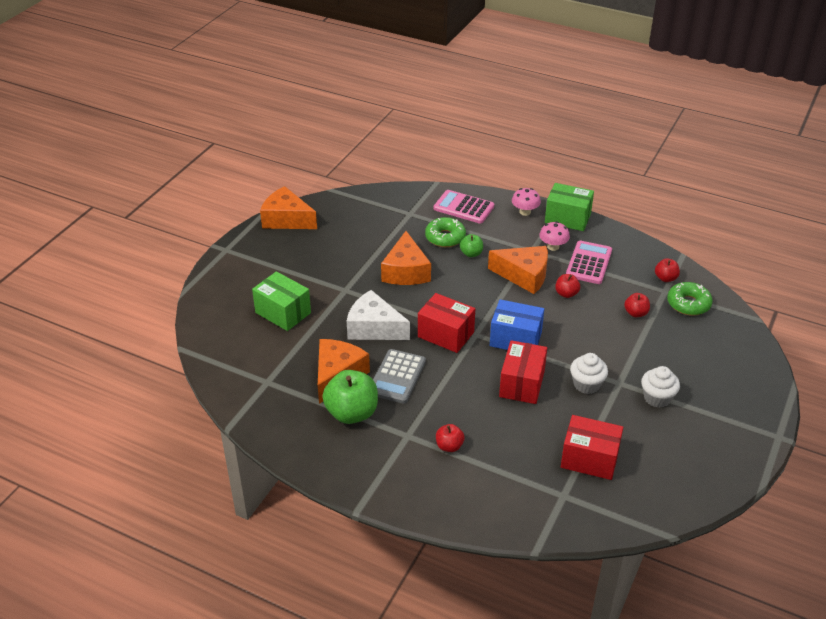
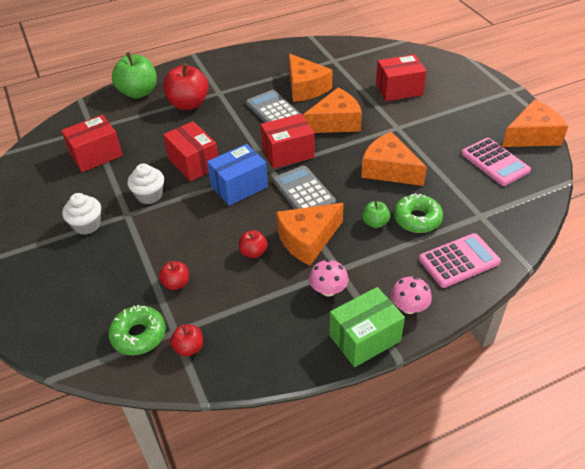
camera: 130 degrees right, 5 degrees up
green box [252,271,311,331] -> red box [376,54,427,101]
green apple [322,370,378,424] -> green apple moved to [112,52,157,99]
white cheese [347,290,410,340] -> orange cheese [303,88,362,133]
red apple [436,424,465,452] -> red apple [163,63,209,110], size x1.97
pink calculator [566,241,612,284] -> pink calculator moved to [461,138,531,186]
none -> grey calculator [273,165,336,209]

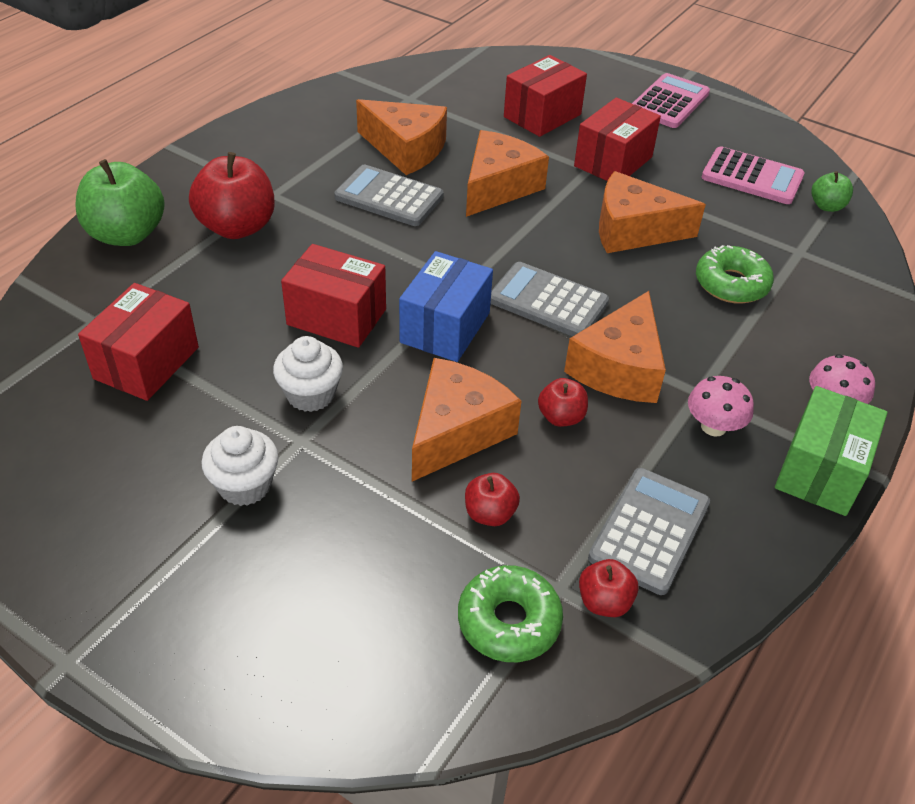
camera: 35 degrees left, 0 degrees up
red box [260,114,314,169] -> red box moved to [574,97,661,181]
green apple [362,201,390,228] -> green apple moved to [811,171,853,212]
pink calculator [419,233,501,288] -> pink calculator moved to [632,73,710,128]
orange cheese [502,99,568,147] -> orange cheese moved to [412,358,521,482]
none -> grey calculator [588,468,710,595]

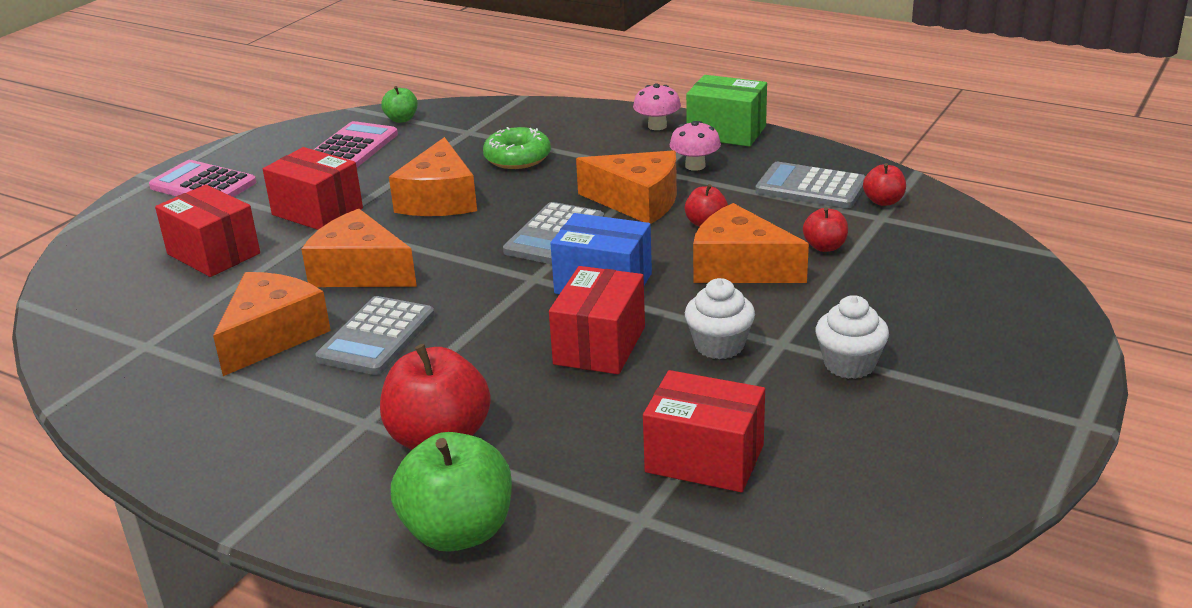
camera: 90 degrees left, 15 degrees down
green donut [458,565,563,662] -> none

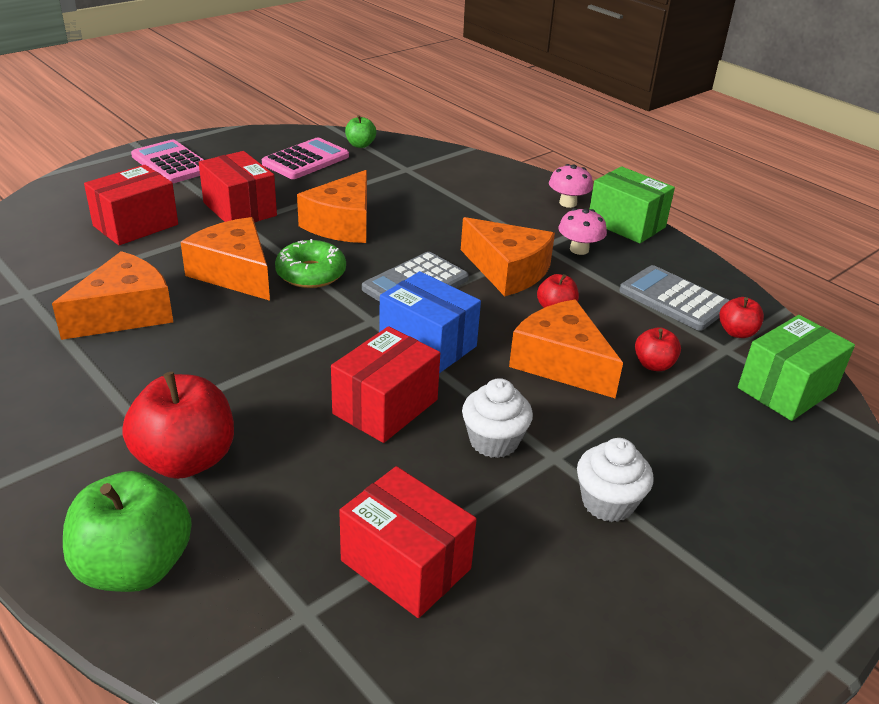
camera: 15 degrees right, 5 degrees up
red box [155,185,260,277] -> red box turned 75 degrees clockwise [84,165,178,245]
grey calculator [315,296,435,375] -> none
green donut [483,127,551,169] -> green donut moved to [275,239,346,288]
none -> green box [738,315,855,421]

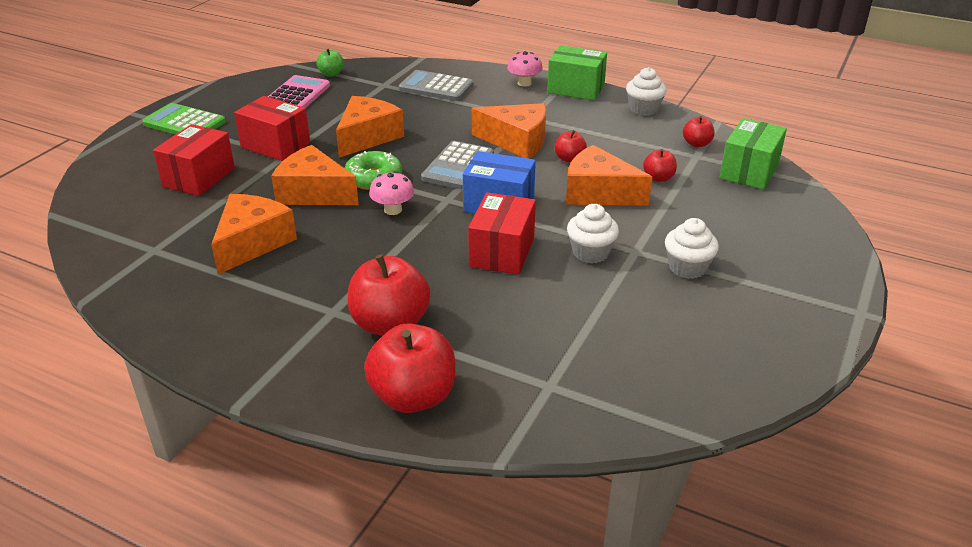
camera: 20 degrees left, 0 degrees up
green apple [63,471,192,592] -> red apple [364,323,456,413]
pink calculator [131,140,204,183] -> green calculator [142,103,226,135]
orange cheese [297,170,367,243] -> orange cheese turned 150 degrees counterclockwise [336,96,404,158]
red box [339,466,477,618] -> none
pink mushroom [558,208,607,255] -> pink mushroom moved to [369,171,414,215]
grey calculator [620,265,729,331] -> grey calculator moved to [398,70,474,101]
none -> white cupcake [626,67,667,116]

